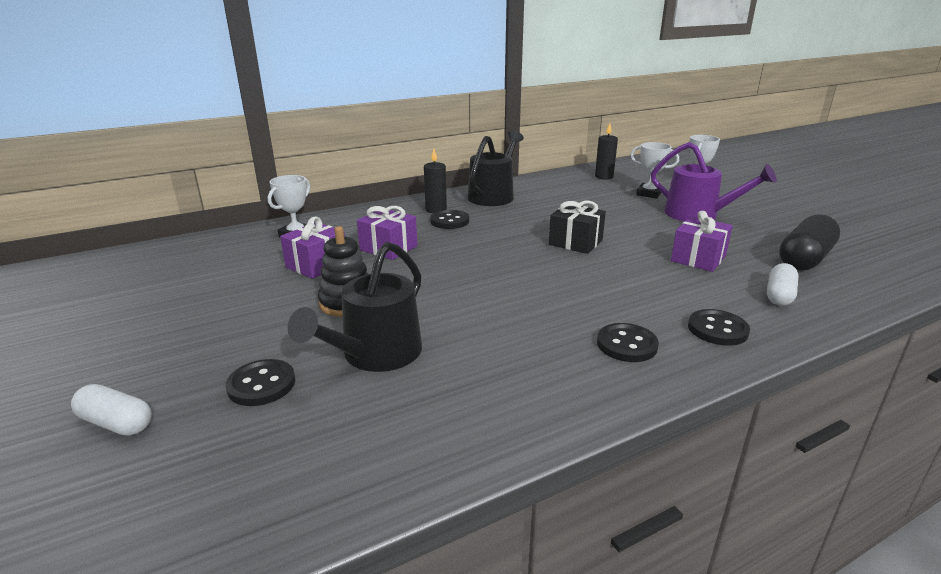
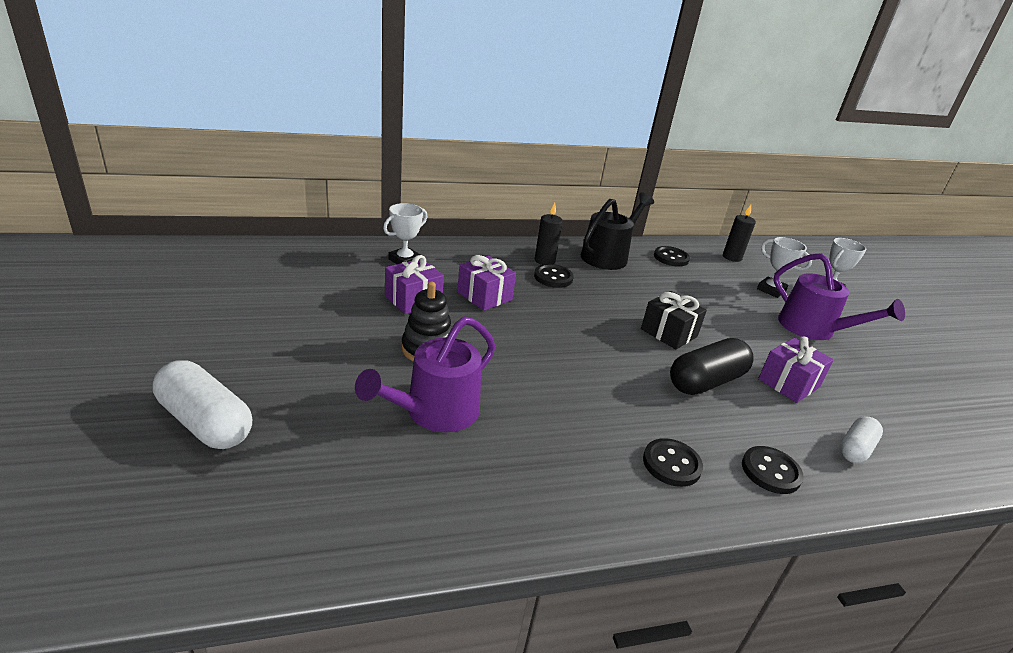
camera: 10 degrees right, 5 degrees up
white capsule [71,384,152,436] -> white capsule [153,360,252,449], size x1.65
black button [226,359,295,406] -> black button moved to [654,246,690,267]
black watering can [287,242,422,372] -> purple watering can [355,316,496,432]
black capsule [779,214,840,271] -> black capsule moved to [670,338,754,395]

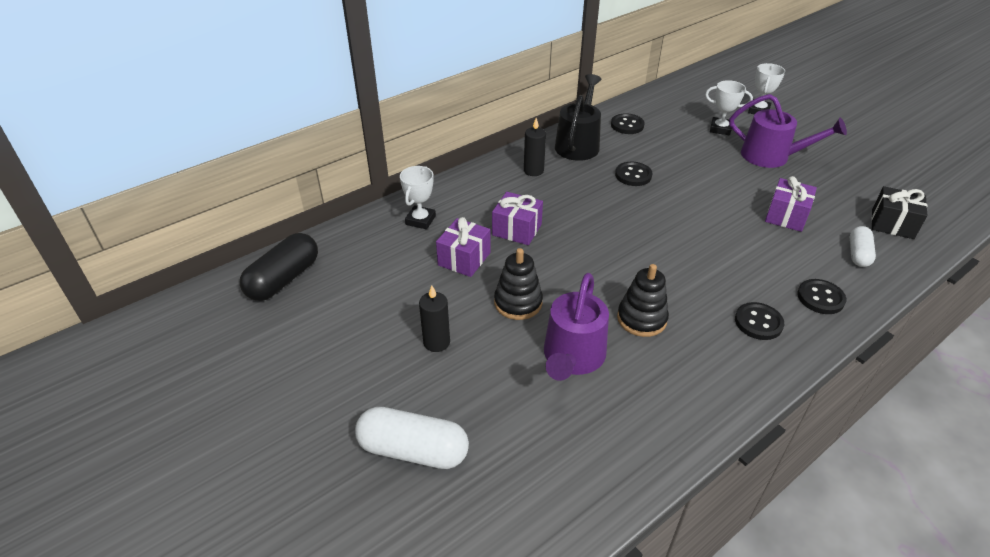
camera: 20 degrees left, 10 degrees up
black button [534,264,574,288] -> black button moved to [615,162,652,186]
black gift [641,291,707,349] -> black gift moved to [871,186,927,239]
black capsule [670,338,754,395] -> black capsule moved to [240,233,318,301]
black candle [723,205,756,262] -> black candle moved to [419,285,450,352]
none -> black stacking toy [617,264,669,337]

